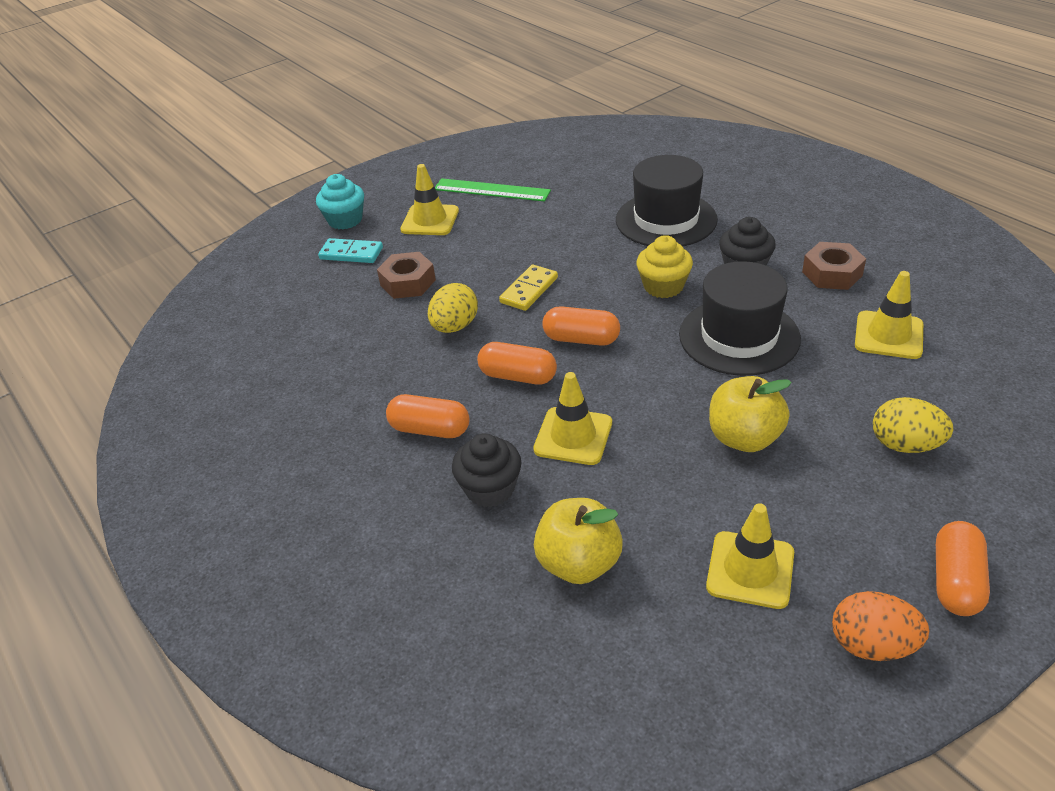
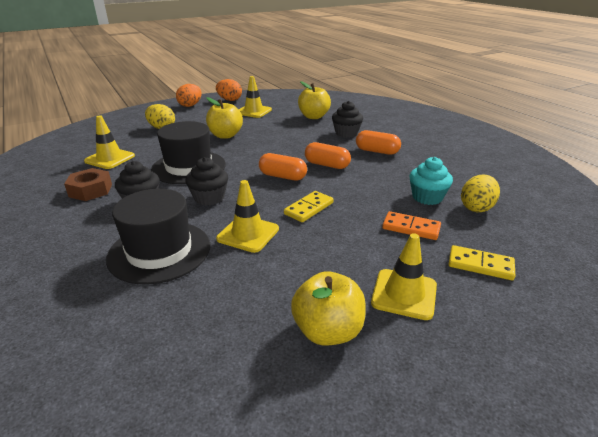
camera: 175 degrees left, 10 degrees down
turquoise cupcake [316,174,364,229] -> turquoise cupcake moved to [409,157,453,205]
turquoise domino [318,238,383,263] -> yellow domino [449,245,515,280]
brown nut [377,252,436,299] -> orange domino [382,211,441,240]
yellow egg [428,283,478,333] -> yellow egg moved to [461,174,500,212]
green ruler [435,178,551,201] -> yellow apple [291,271,366,346]
yellow traffic cone [533,372,612,465] -> yellow traffic cone moved to [216,180,279,253]
yellow cupcake [637,235,693,298] -> black cupcake [186,157,228,205]
orange capsule [936,521,990,616] -> orange egg [176,84,201,107]

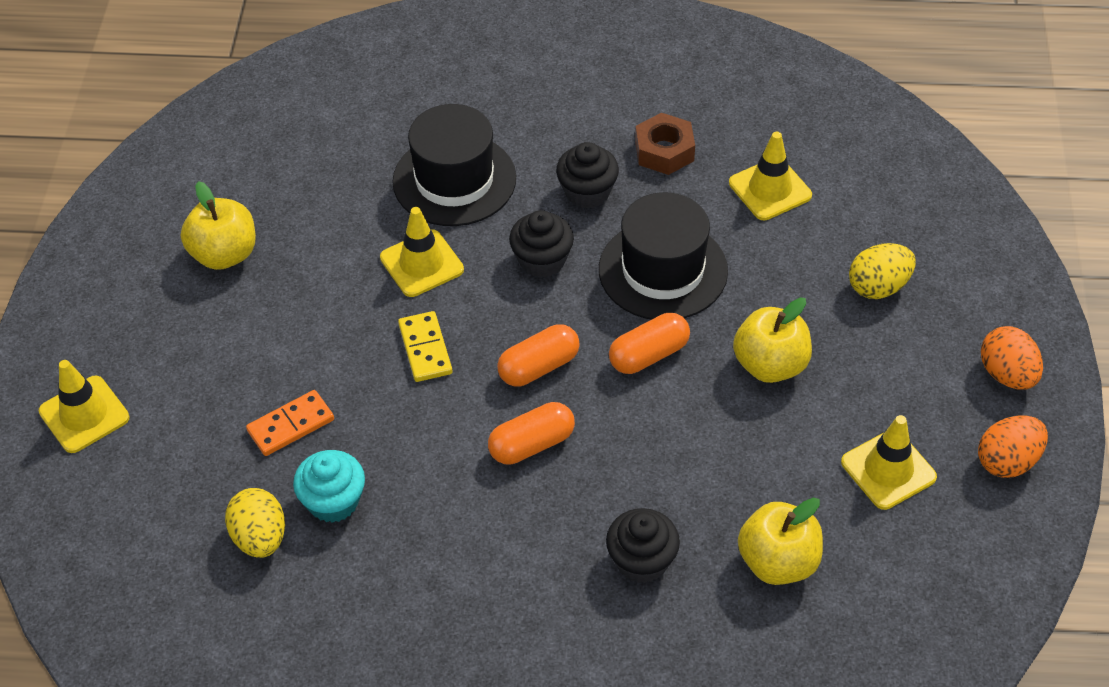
camera: 125 degrees right, 20 degrees up
orange capsule [356,130,401,155] -> orange capsule moved to [609,313,690,374]
yellow traffic cone [371,233,437,320] -> yellow traffic cone moved to [39,360,130,453]
yellow domino [449,245,515,280] -> none

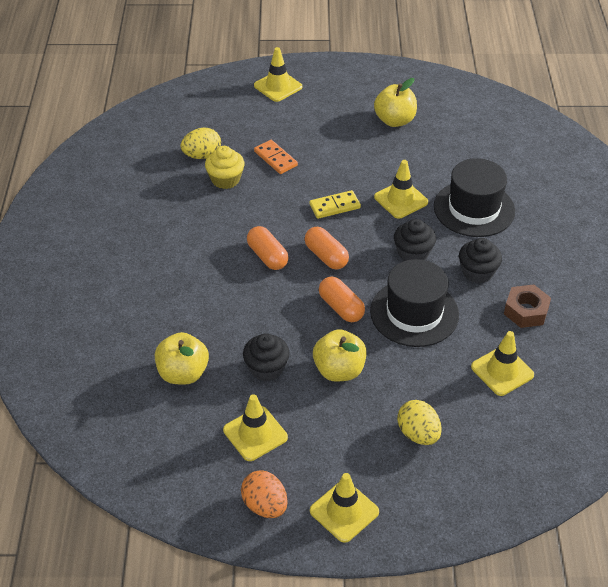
camera: 85 degrees right, 5 degrees down
turquoise cupcake [293,450,365,523] -> yellow cupcake [205,146,245,189]
black cupcake [606,508,680,583] -> black cupcake moved to [243,333,290,381]
orange egg [981,326,1043,389] -> yellow traffic cone [310,473,379,543]

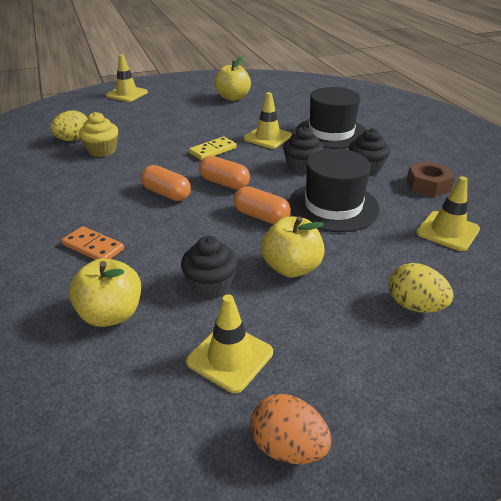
camera: 20 degrees left, 10 degrees down
orange domino [254,140,298,174] -> orange domino moved to [62,226,124,260]
yellow traffic cone [310,473,379,543] -> none

